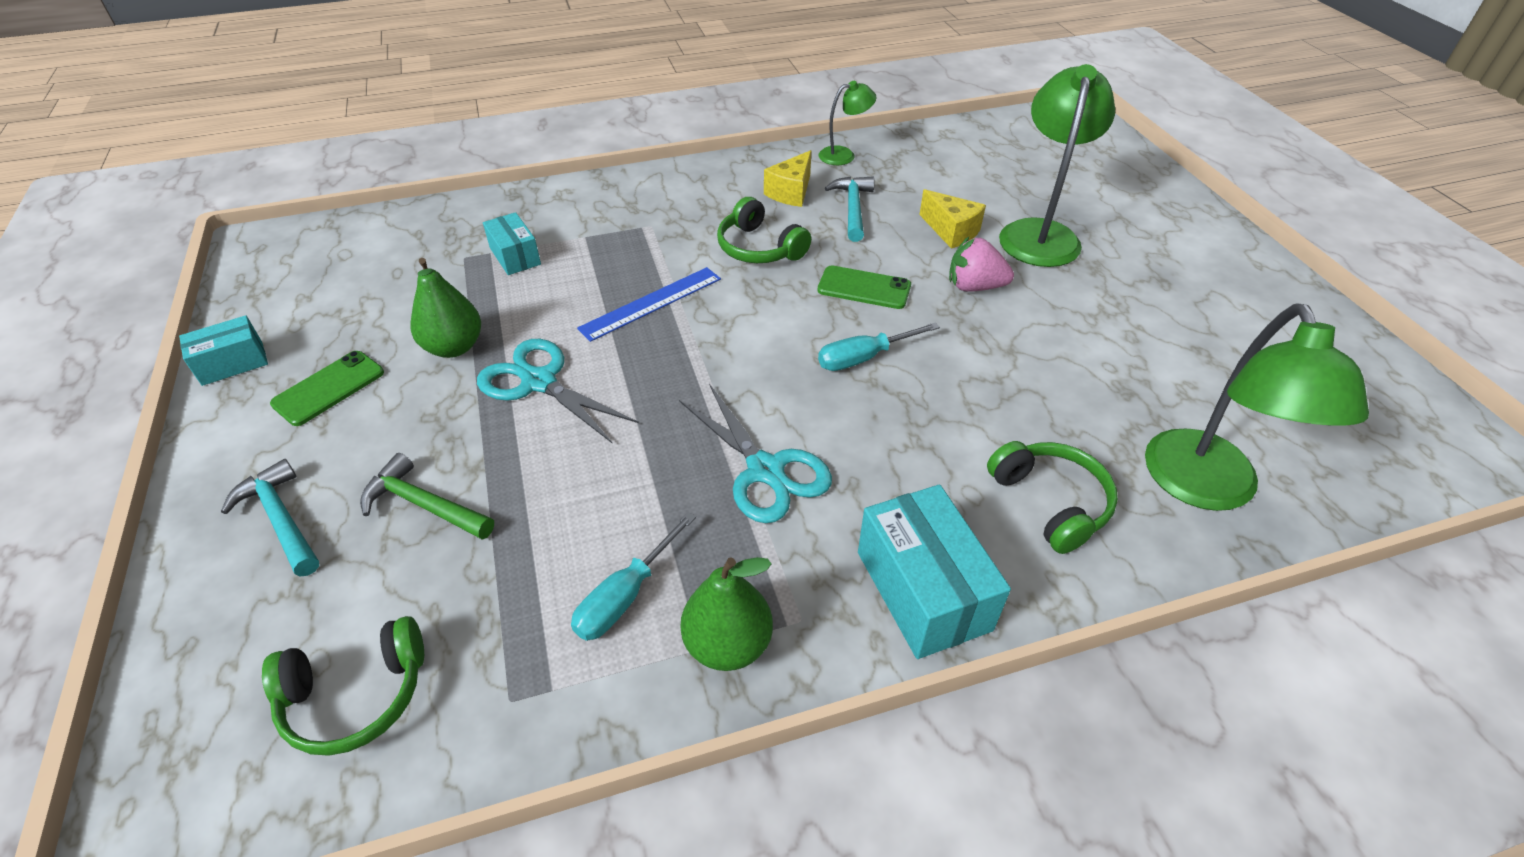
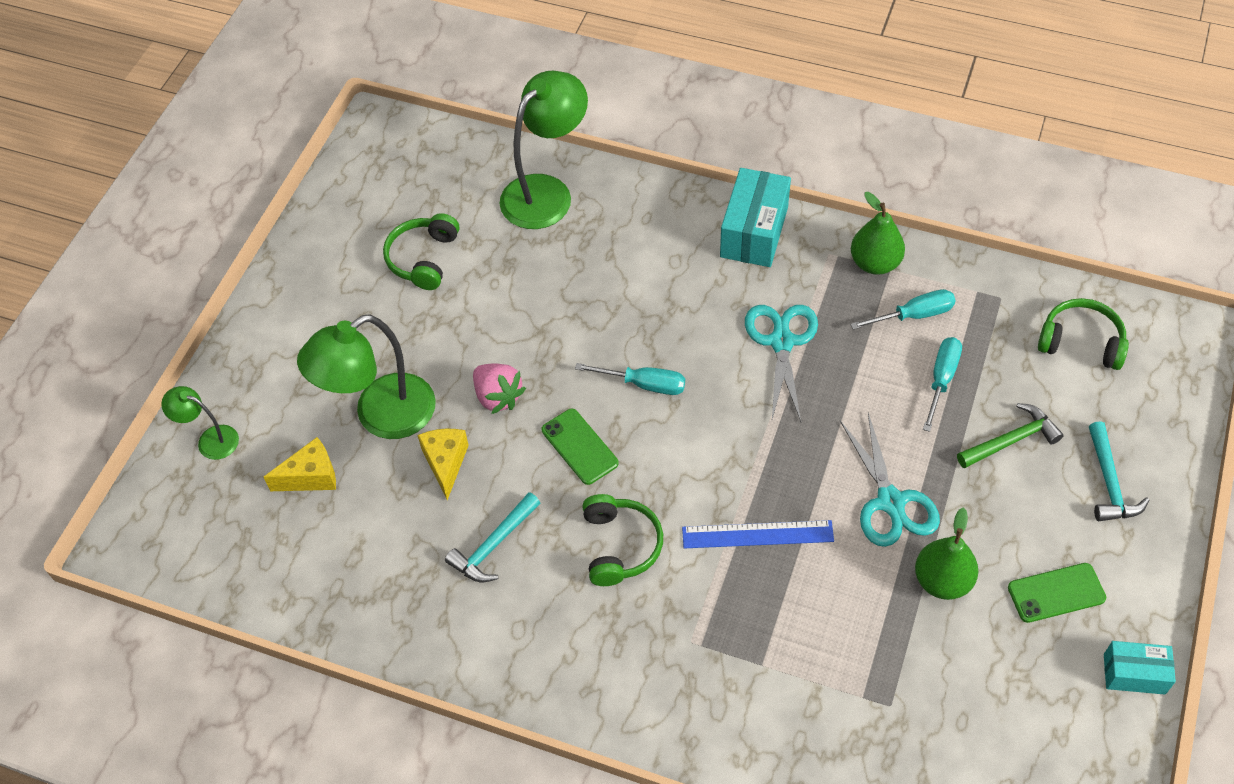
camera: 140 degrees left, 10 degrees up
green hammer [360,453,494,540] -> green hammer turned 90 degrees counterclockwise [957,403,1064,468]
turquoise box [483,212,541,275] -> none
yellow cheese [764,150,811,207] -> yellow cheese moved to [264,437,336,491]
green lamp [819,81,877,165] -> green lamp moved to [161,386,239,460]
green headphones [987,441,1118,554] -> green headphones moved to [383,213,459,290]
none -> turquoise screwdriver [923,337,962,432]

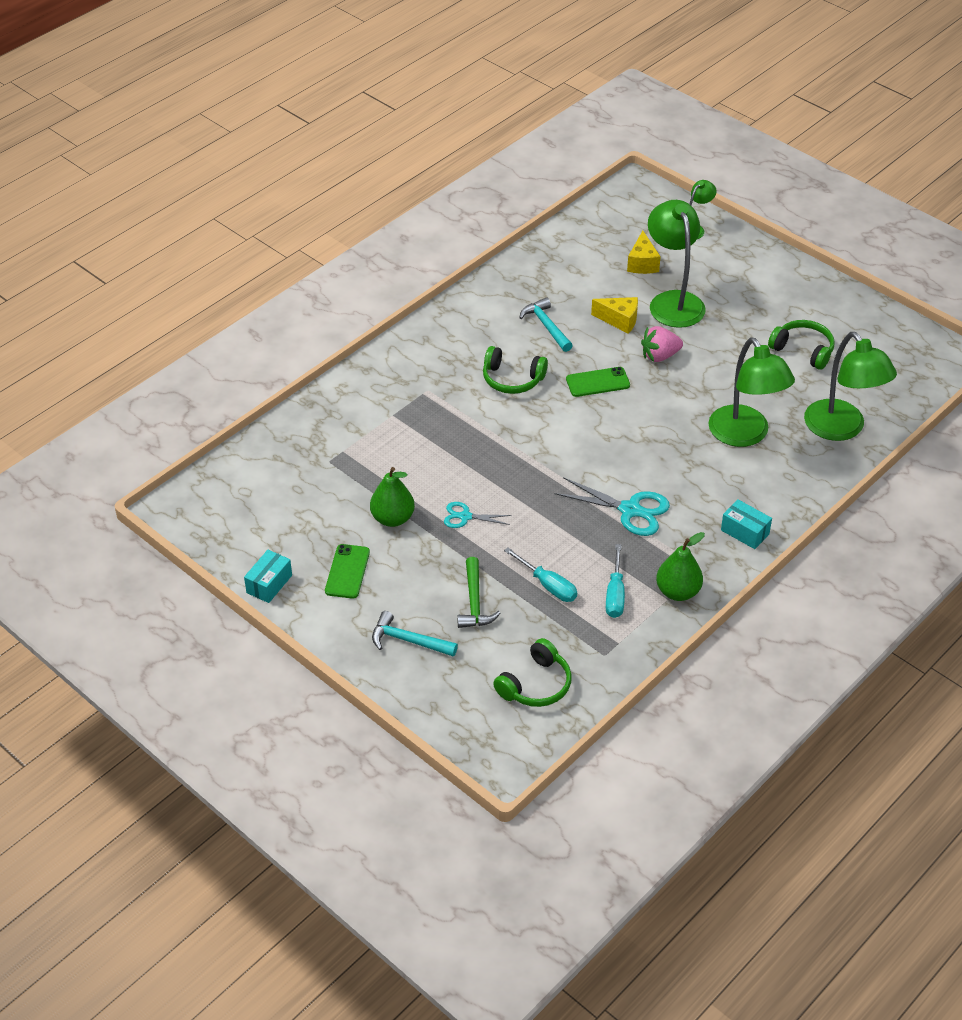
camera: 110 degrees right, 10 degrees down
turquoise screwdriver [575,363,685,395] -> none
blue ruler [682,520,834,548] -> none
turquoise box [720,168,791,267] -> turquoise box [721,499,772,549], size x0.60
turquoise scissors [840,413,940,547] -> turquoise scissors [444,502,511,528], size x0.58
none -> green lamp [709,337,795,447]

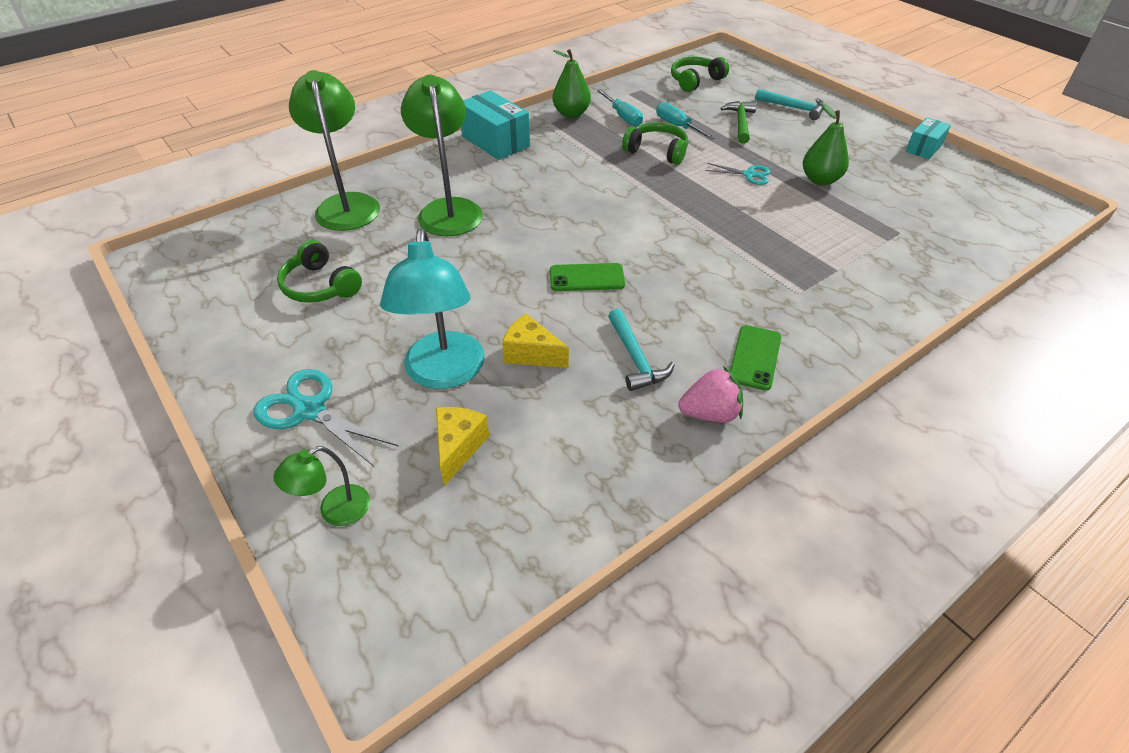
camera: 170 degrees left, 0 degrees up
green phone [325,544,370,599] -> green phone moved to [730,325,781,391]
green headphones [483,346,548,394] -> green headphones moved to [622,122,688,165]
turquoise scissors [554,477,670,536] -> turquoise scissors moved to [254,369,398,466]
turquoise screwdriver [606,544,625,618] -> turquoise screwdriver turned 135 degrees clockwise [596,89,643,126]
pink strawberry [641,326,683,362] -> pink strawberry moved to [678,366,743,423]
green lamp [648,200,706,328] -> turquoise lamp [380,229,485,389]
turquoise box [721,499,772,549] -> turquoise box [461,90,530,160], size x1.67

